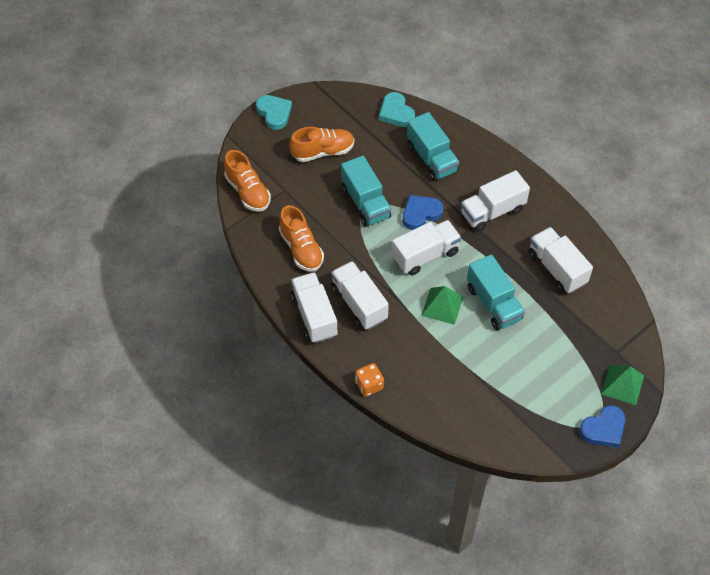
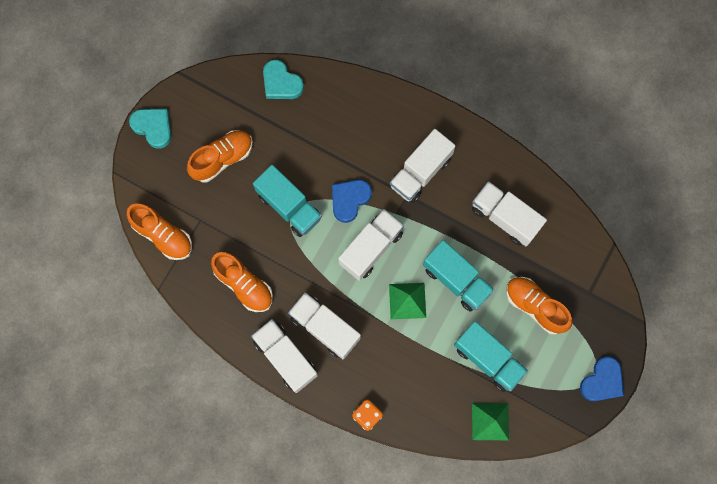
camera: 20 degrees left, 20 degrees up
turquoise truck [407,112,459,181] -> turquoise truck moved to [454,321,528,392]
green pyramid [601,365,644,405] -> green pyramid moved to [472,403,509,440]
none -> orange shoe [506,277,572,335]

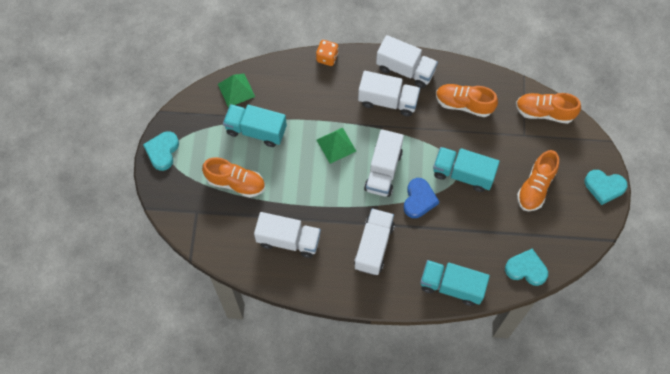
camera: 155 degrees right, 10 degrees down
turquoise truck [423,240,494,312] -> turquoise truck moved to [420,260,490,306]
blue heart [580,357,624,401] -> turquoise heart [143,131,179,171]

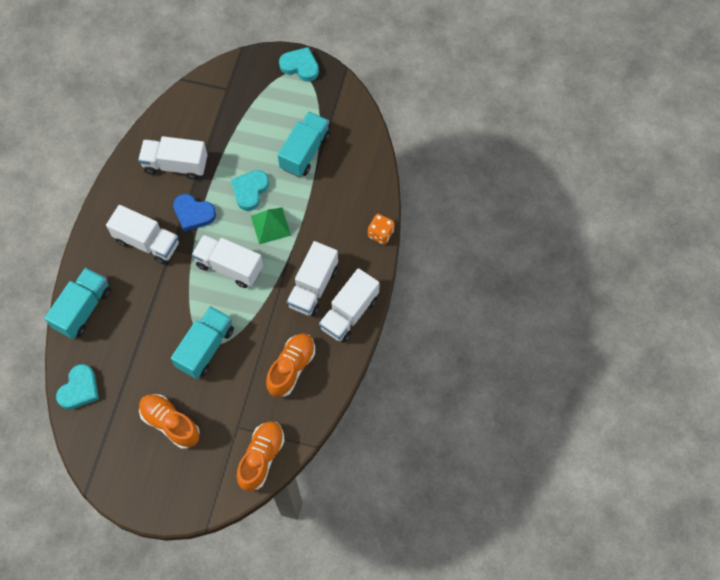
camera: 100 degrees right, 0 degrees up
orange shoe [202,157,265,198] -> none
green pyramid [218,74,255,108] -> none
white truck [254,212,321,258] -> white truck turned 75 degrees clockwise [138,136,207,180]
blue heart [404,178,439,218] -> blue heart moved to [173,194,216,232]
turquoise heart [585,170,627,205] -> turquoise heart moved to [231,170,269,211]

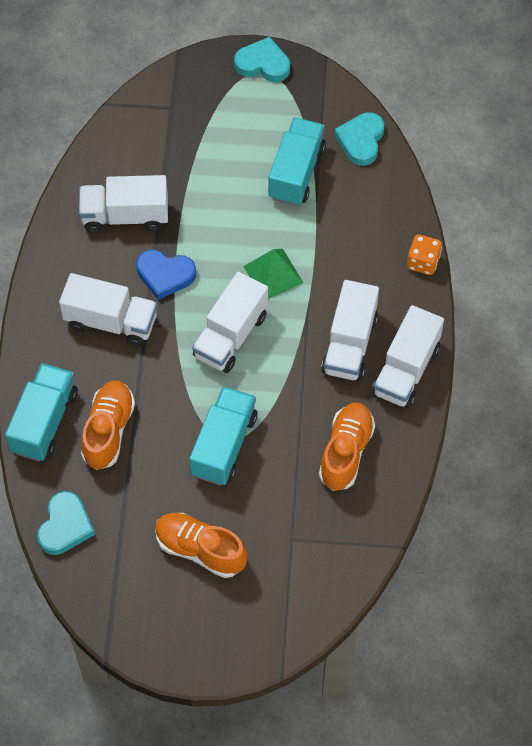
camera: 10 degrees left, 5 degrees down
white truck [192,234,263,288] -> white truck turned 75 degrees counterclockwise [192,272,268,373]
turquoise heart [231,170,269,211] -> turquoise heart moved to [334,112,384,166]
orange shoe [237,421,285,491] -> orange shoe moved to [81,381,135,470]

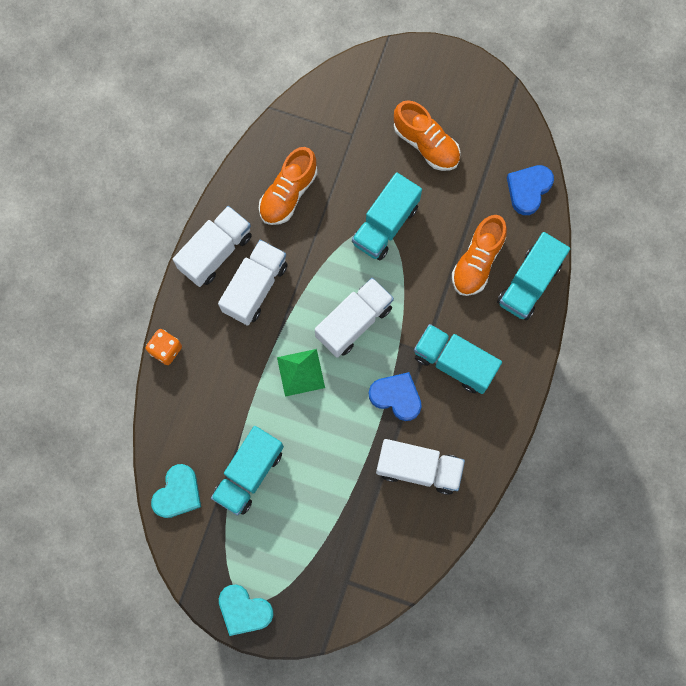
camera: 165 degrees left, 15 degrees up
turquoise heart [37,491,95,555] -> blue heart [507,165,554,215]
white truck [59,273,157,346] -> turquoise truck [414,324,502,394]

